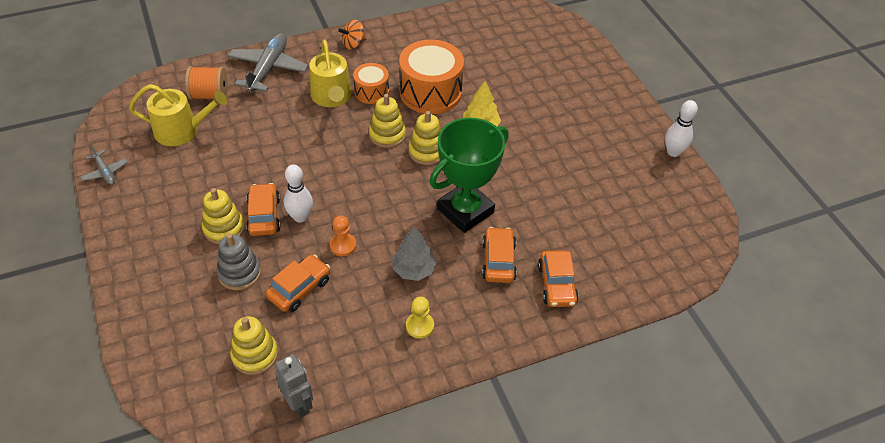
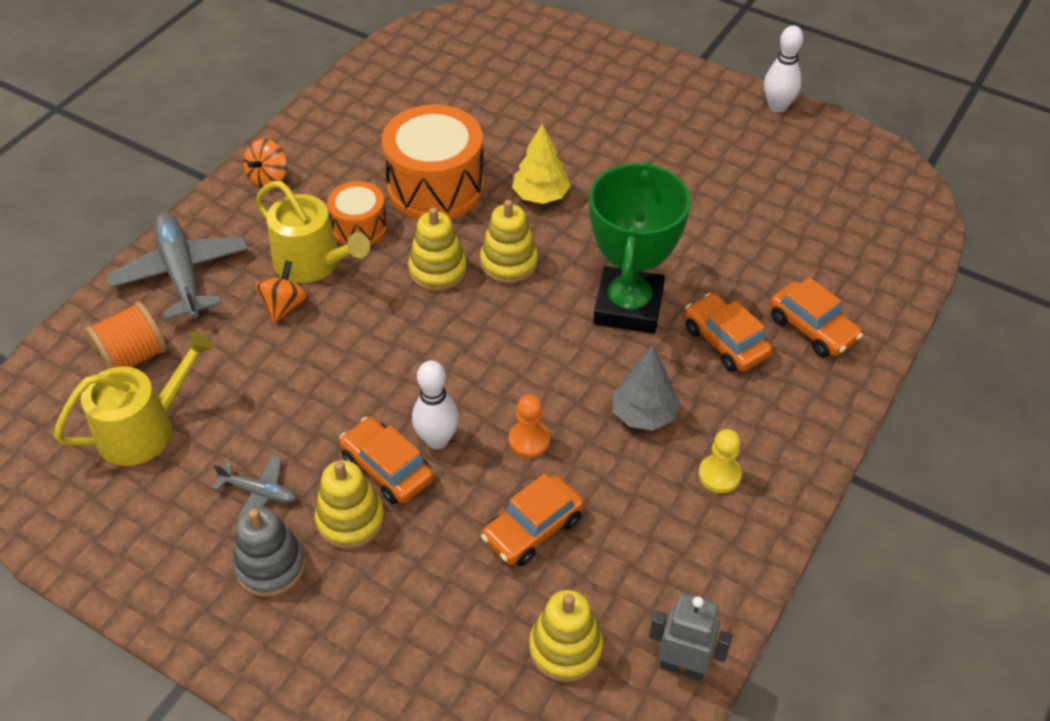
camera: 35 degrees left, 0 degrees up
grey plane [80,145,128,185] -> grey plane moved to [213,455,297,521]
grey stacking toy [217,233,261,290] -> grey stacking toy moved to [233,507,306,597]
orange car [266,254,330,312] -> orange car turned 135 degrees counterclockwise [481,473,584,566]
none -> orange spinning top [255,260,308,324]

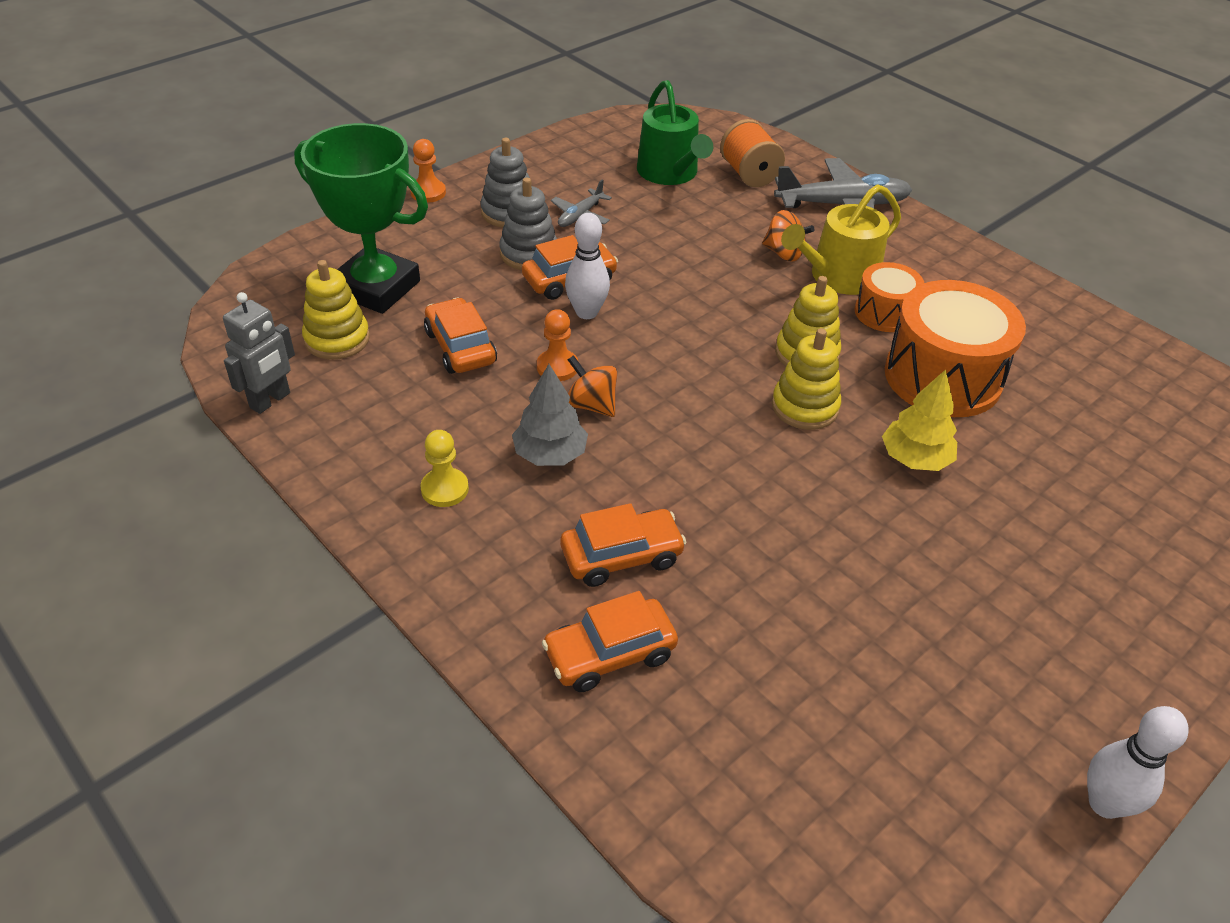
camera: 105 degrees right, 5 degrees down
yellow watering can [54,331,214,466] -> green watering can [637,80,713,185]
orange spinning top [243,139,287,188] -> orange spinning top moved to [568,355,617,417]
yellow stacking toy [315,460,385,549] -> grey stacking toy [499,178,557,270]
green trophy [589,161,691,334] -> green trophy moved to [294,123,428,314]
none -> orange pawn [410,139,446,203]

